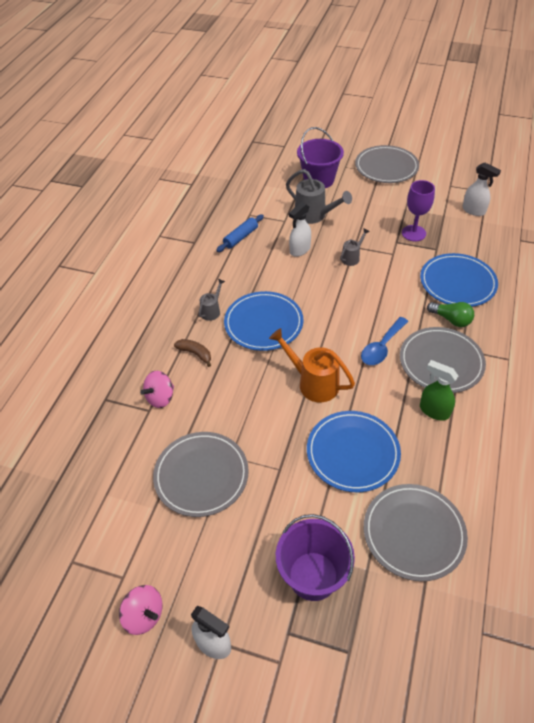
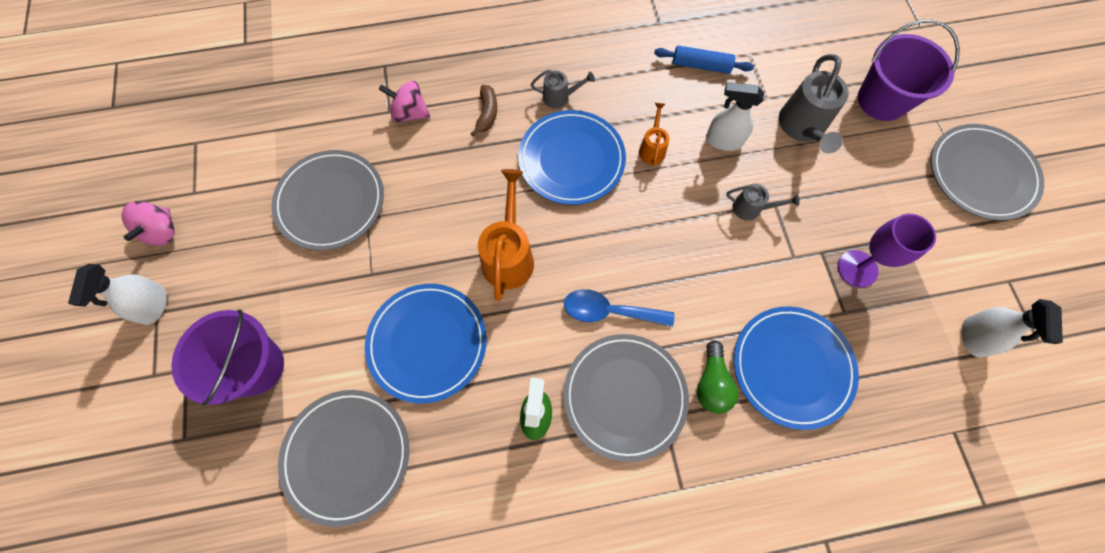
camera: 60 degrees right, 20 degrees up
none -> orange watering can [639,103,669,166]

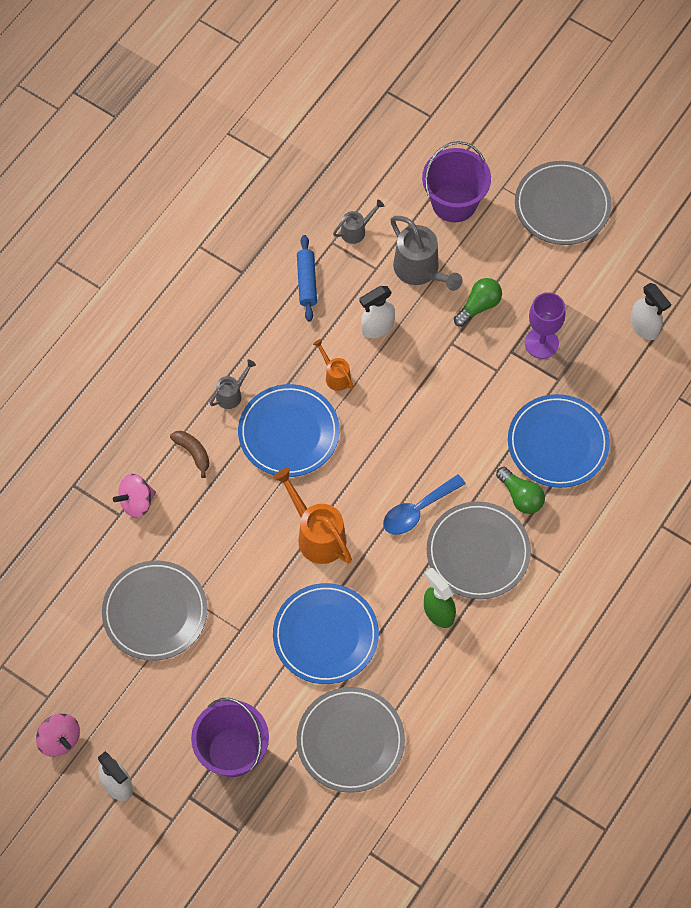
camera: 45 degrees left, 5 degrees down
blue rolling pin [654,46,754,74] -> blue rolling pin turned 60 degrees counterclockwise [297,235,317,322]
grey watering can [726,184,800,221] -> grey watering can moved to [333,200,384,244]
none -> green light bulb [454,278,502,327]

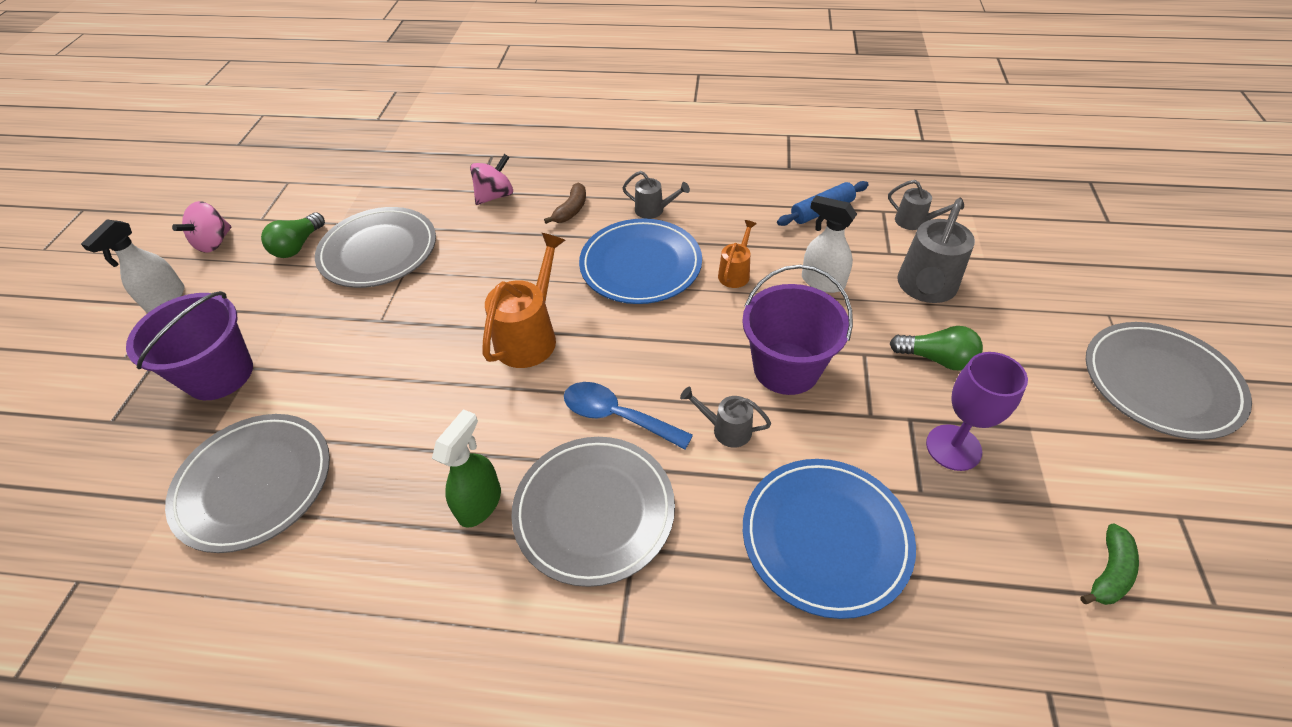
camera: 65 degrees right, 15 degrees down
pink spinning top [113,474,156,518] -> pink spinning top turned 105 degrees clockwise [470,154,513,205]
blue plate [273,583,379,684] -> none
purple bucket [422,141,491,223] -> purple bucket moved to [742,265,853,395]
green light bulb [496,467,545,514] -> green light bulb moved to [261,212,325,258]
white spray bottle [630,283,671,340] -> green banana [1080,523,1139,605]
none -> grey watering can [680,387,771,448]

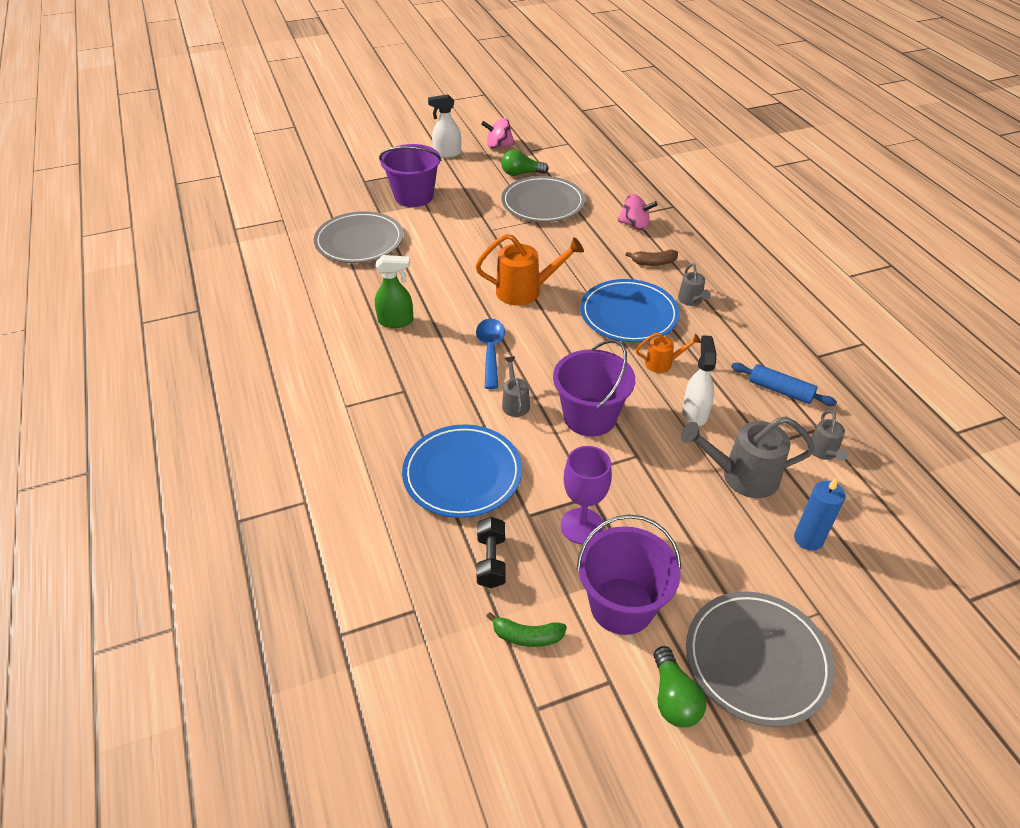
camera: 60 degrees right, 5 degrees down
grey plate [511,437,675,587] -> none
green light bulb [890,326,983,370] -> green light bulb moved to [654,646,706,728]
none -> black dumbbell [476,517,506,588]
none -> purple bucket [577,514,681,635]
none -> blue candle [794,478,846,551]

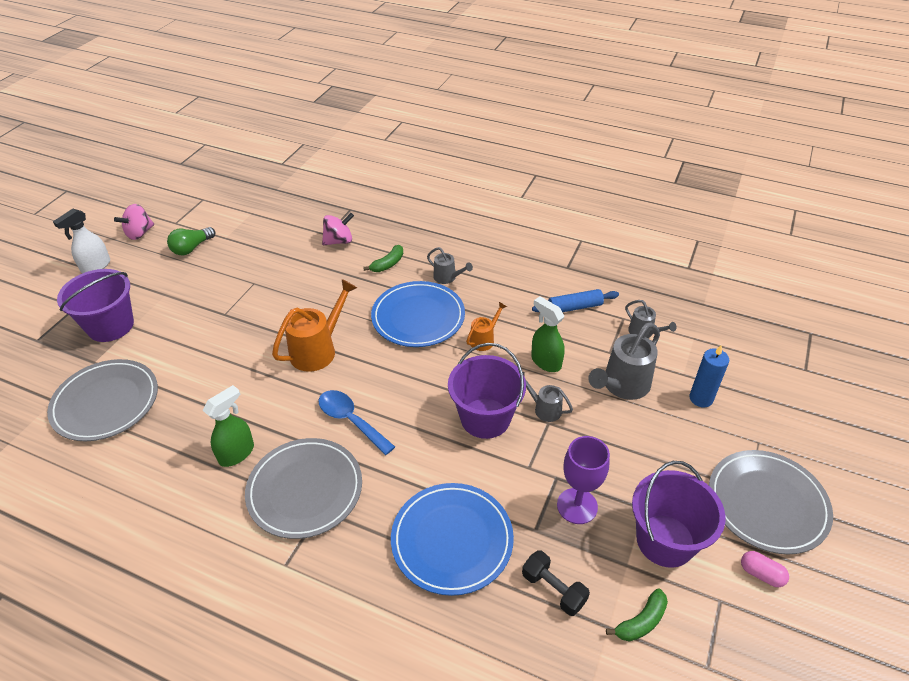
camera: 45 degrees left, 0 degrees up
grey plate [501,176,585,222] -> grey plate moved to [245,438,362,539]
grey watering can [502,357,530,417] -> grey watering can moved to [523,372,573,422]
brown banana [625,250,678,266] -> green banana [363,245,403,272]
green light bulb [654,646,706,728] -> pink capsule [741,551,789,587]
white spray bottle [683,335,716,426] -> green spray bottle [531,296,565,372]

